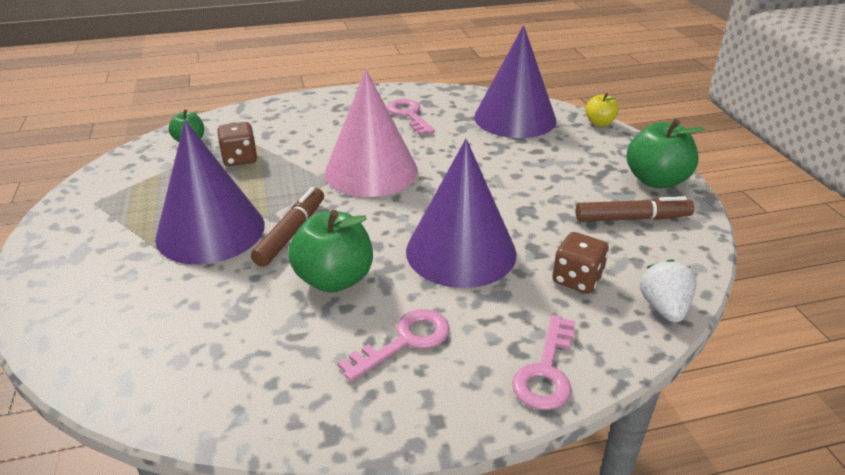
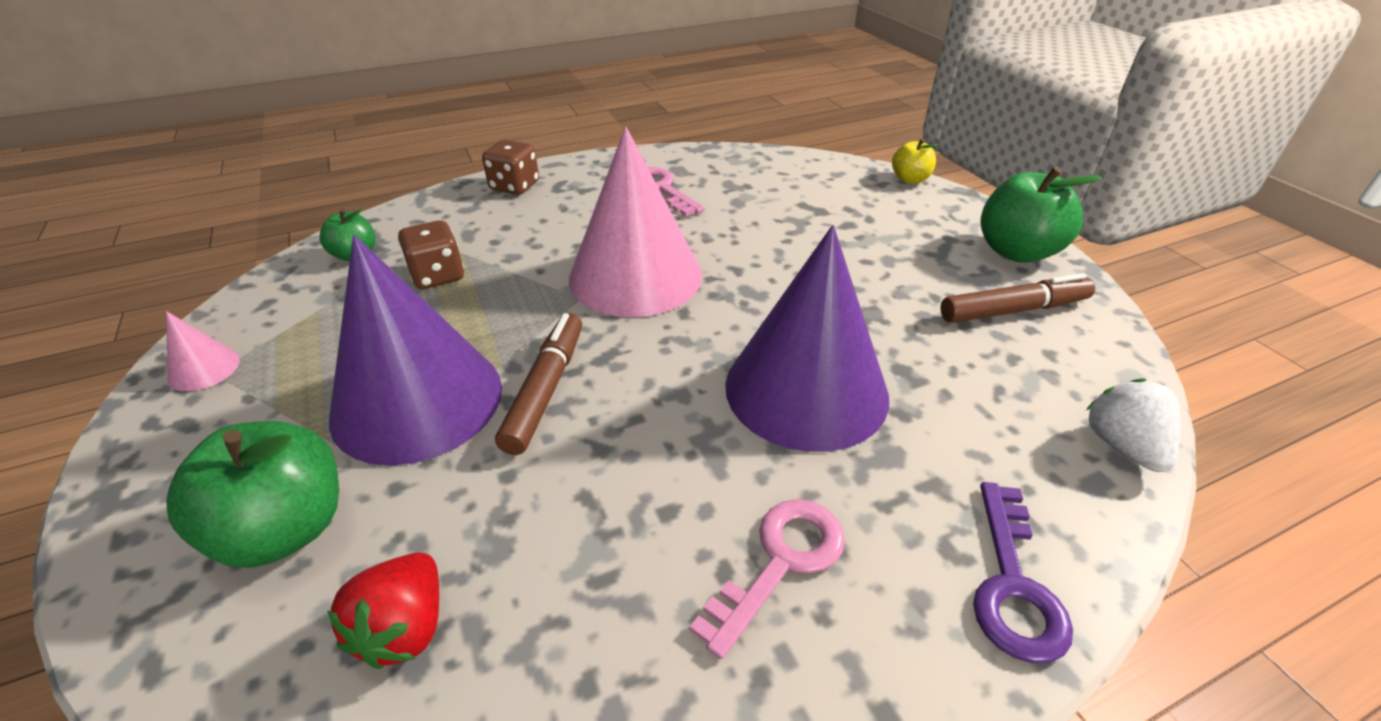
camera: 10 degrees left, 5 degrees up
green apple [288,210,373,293] -> green apple moved to [166,421,339,568]
purple cone [474,25,556,138] -> none
pink key [512,315,576,410] -> purple key [973,482,1073,663]
brown dice [552,232,609,294] -> brown dice moved to [482,140,539,195]
none -> pink cone [166,311,240,391]
none -> red strawberry [327,552,439,669]

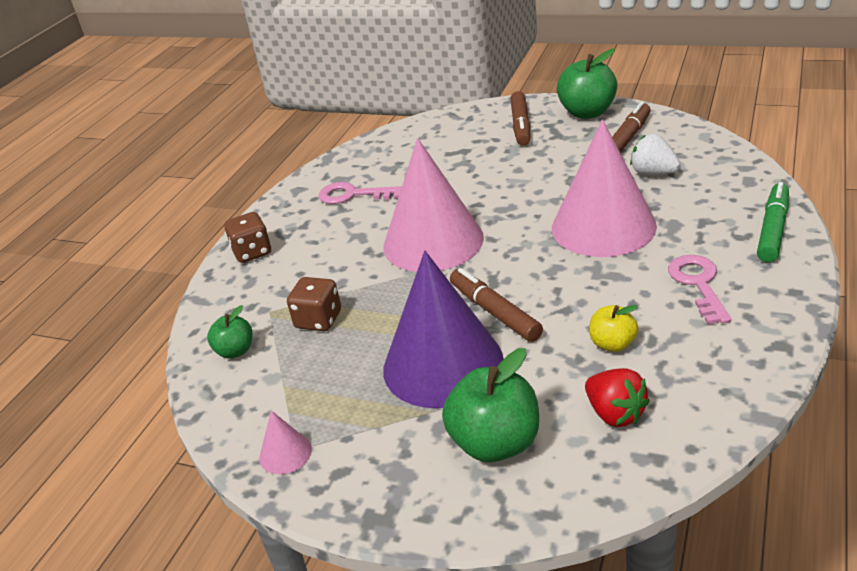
camera: 40 degrees left, 5 degrees down
purple cone [725,225,889,452] -> pink cone [552,119,657,257]
yellow apple [892,138,937,184] -> yellow apple moved to [589,305,638,352]
purple key [973,482,1073,663] -> green marker [757,182,789,262]
white strawberry [1086,378,1181,472] -> white strawberry moved to [630,134,680,175]
none -> brown marker [511,91,530,146]

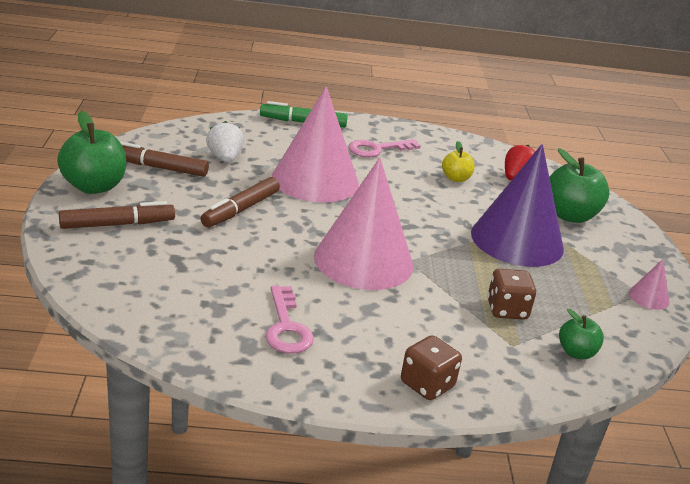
camera: 120 degrees left, 5 degrees down
brown marker [450,268,543,342] -> brown marker moved to [200,177,280,227]
white strawberry [630,134,680,175] -> white strawberry turned 150 degrees clockwise [206,121,244,162]

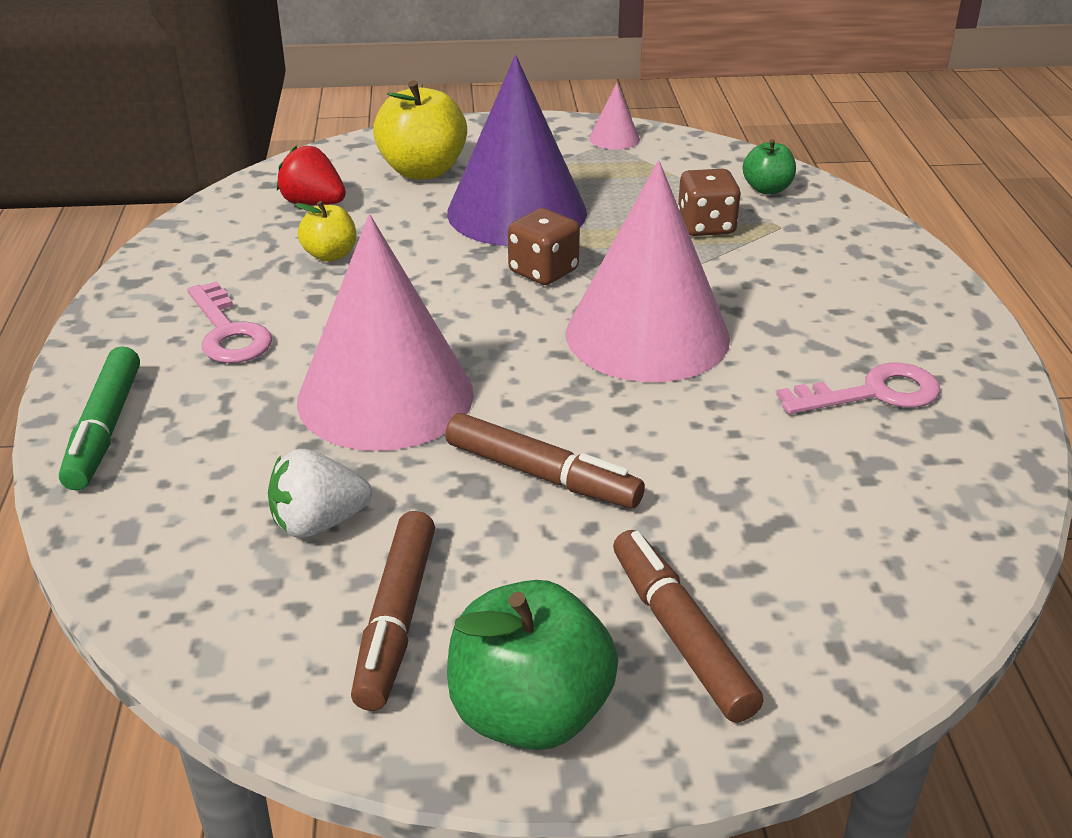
camera: 90 degrees left, 5 degrees up
brown dice [401,335,462,400] -> brown dice moved to [508,208,580,285]
green apple [549,148,609,223] -> yellow apple [373,80,467,179]

